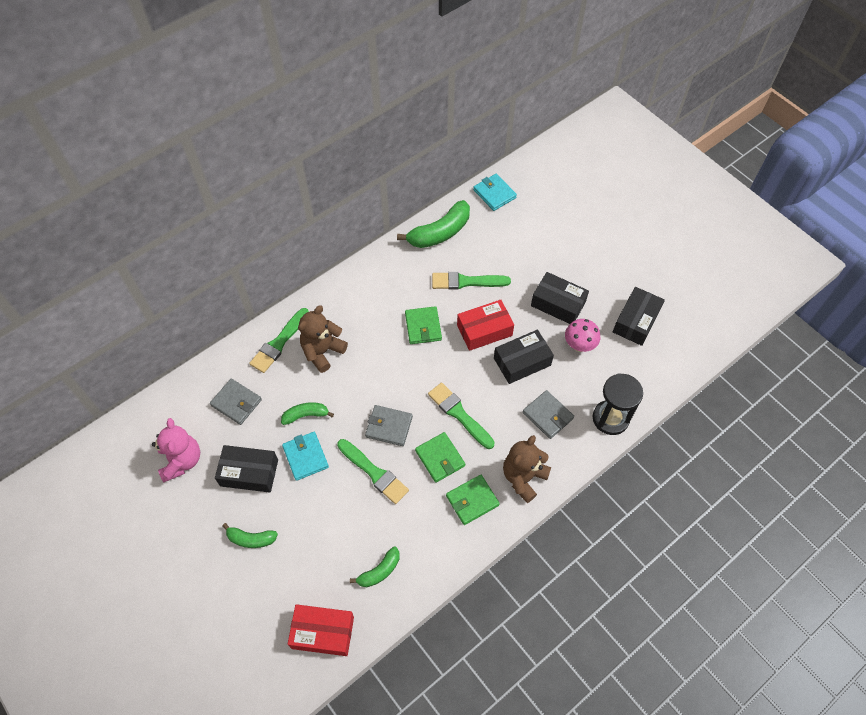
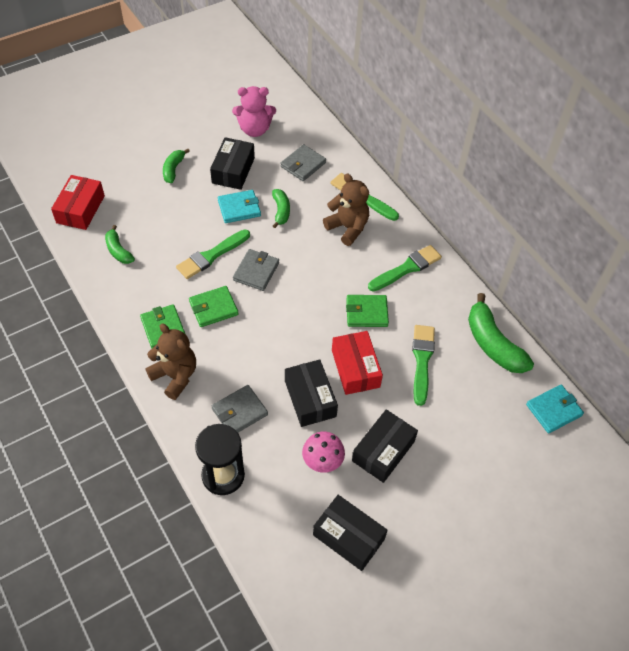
camera: 95 degrees right, 5 degrees down
green brush [428,383,495,449] -> green brush moved to [368,245,442,292]

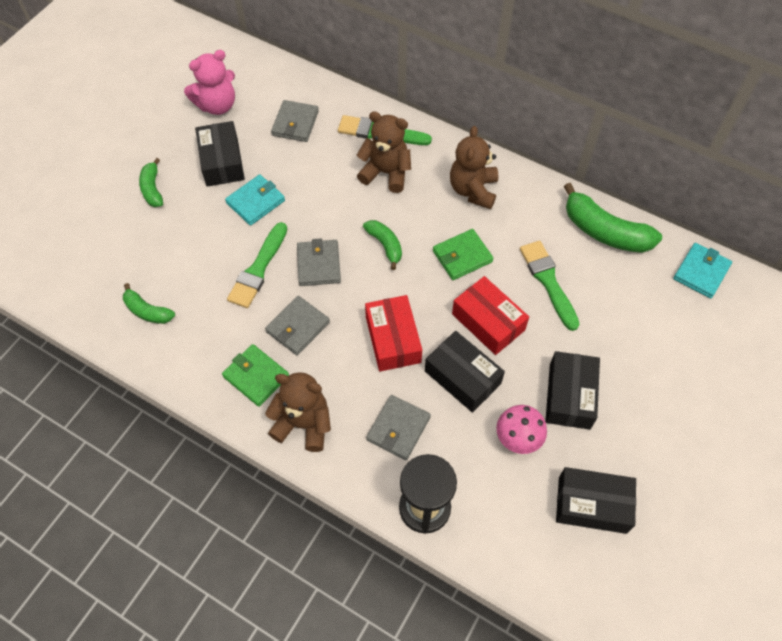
camera: 25 degrees left, 5 degrees up
red box [51,175,105,230] -> red box moved to [365,295,422,372]
green wallet [189,286,238,327] -> grey wallet [265,296,330,355]
green banana [272,189,290,228] -> green banana moved to [363,220,402,270]
green brush [368,245,442,292] -> brown teddy bear [450,126,498,209]

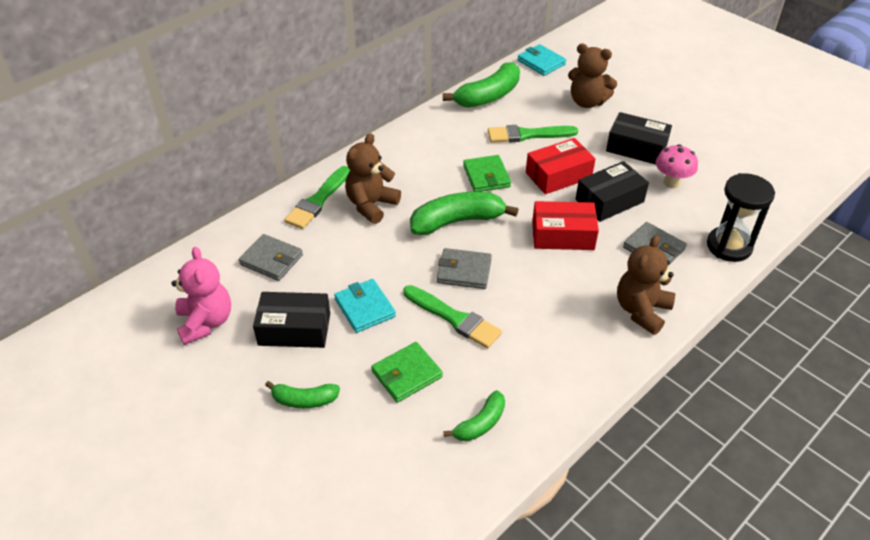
camera: 75 degrees left, 15 degrees down
green wallet [222,344,289,407] -> green wallet moved to [371,342,443,403]
grey wallet [265,296,330,355] -> none
green banana [363,220,402,270] -> green banana [410,192,519,235], size x1.78
brown teddy bear [450,126,498,209] -> brown teddy bear moved to [568,43,617,108]
black box [556,467,636,534] -> none

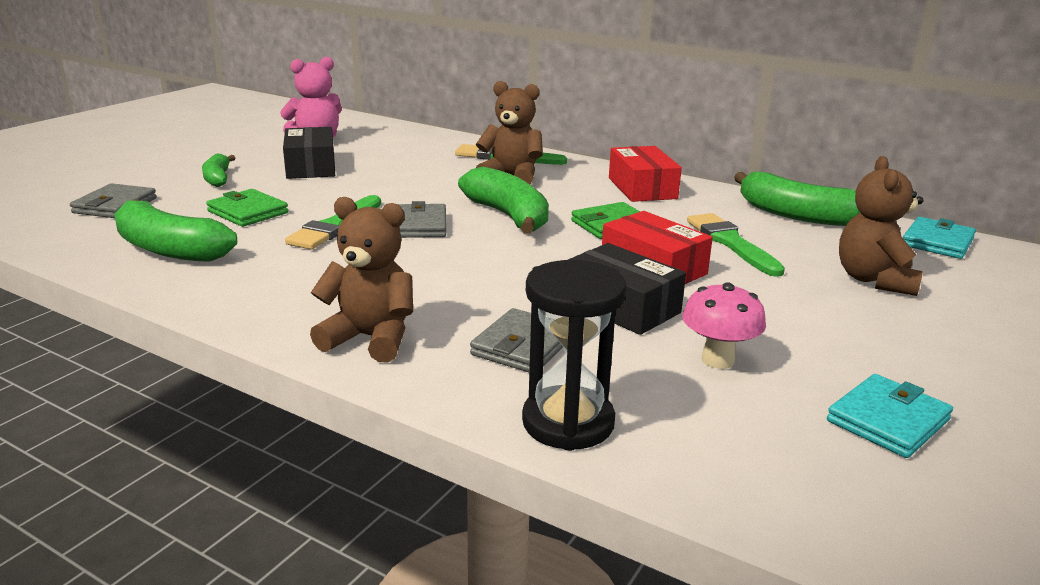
camera: 75 degrees right, 20 degrees down
grey wallet [239,234,303,281] -> grey wallet moved to [70,183,157,218]
turquoise wallet [334,279,396,333] -> turquoise wallet moved to [827,374,953,458]
green banana [444,390,505,441] -> green banana [114,199,237,262], size x1.78
red box [532,201,599,250] -> red box moved to [609,146,682,202]
black box [606,112,672,165] -> none

